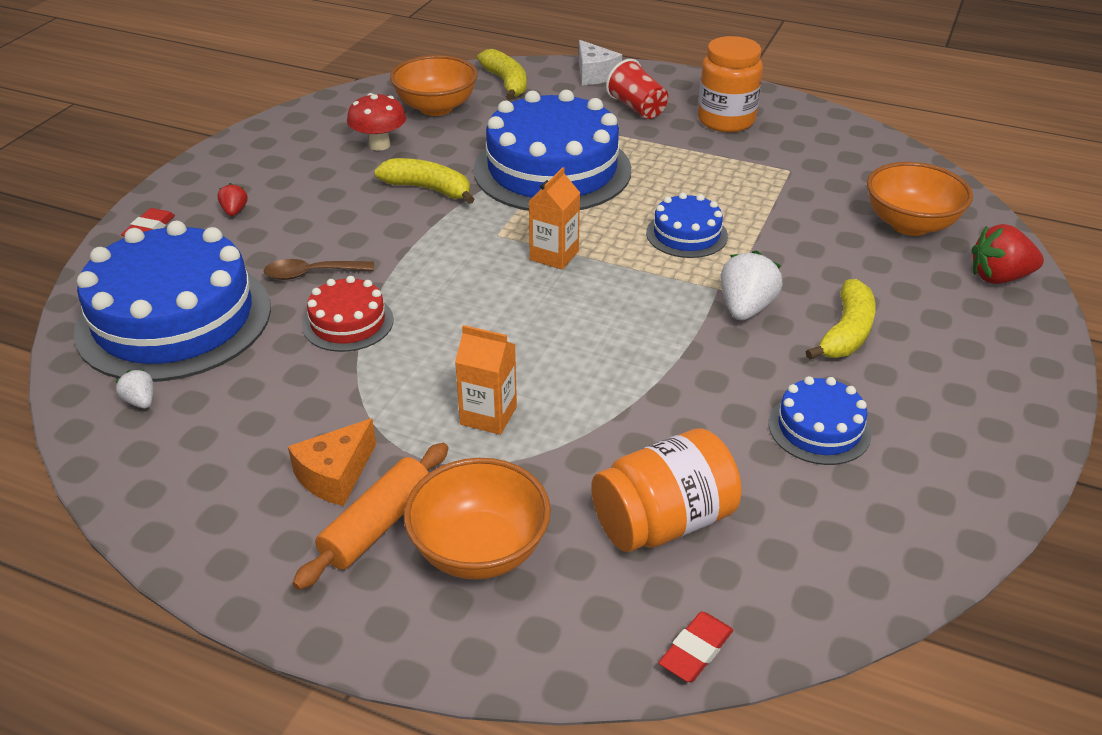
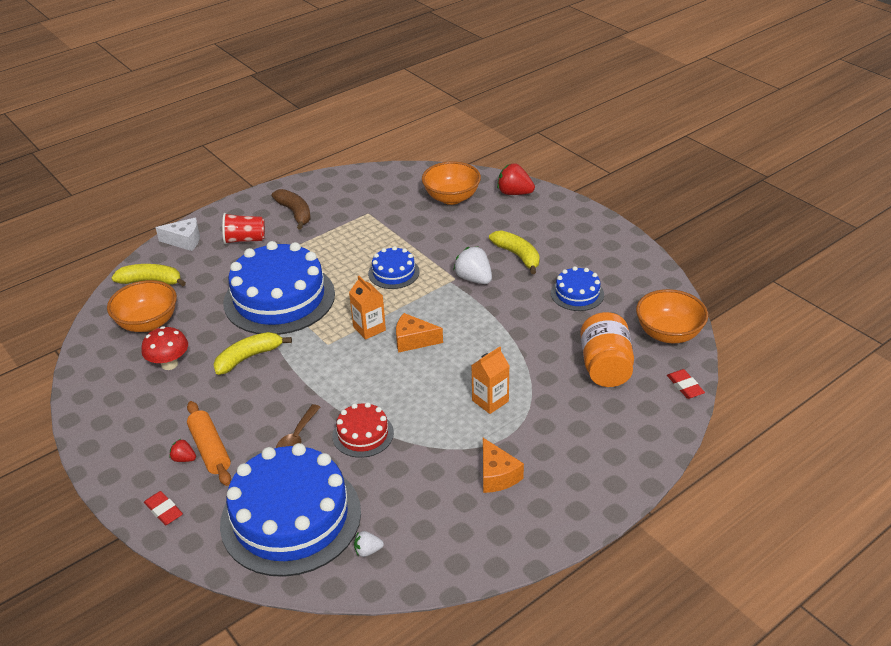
camera: 60 degrees left, 0 degrees up
orange rolling pin [292,443,449,590] -> orange rolling pin moved to [187,401,231,486]
orange bowl [404,458,551,580] -> orange bowl moved to [636,289,708,343]
orange jar [698,36,763,132] -> brown banana [272,189,311,230]
red strawberry [971,224,1044,284] -> red strawberry turned 90 degrees clockwise [497,163,535,195]
none -> orange cheese [396,313,443,353]

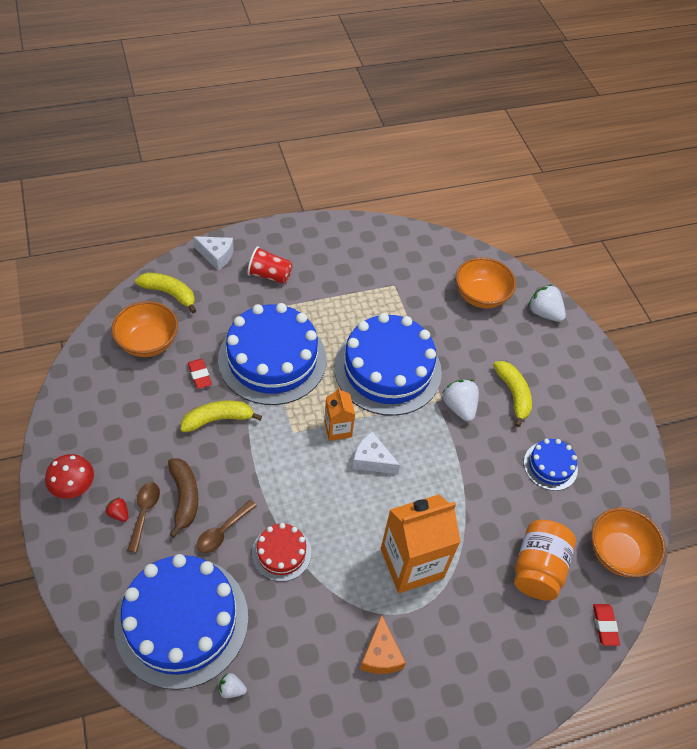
camera: 15 degrees right, 15 degrees up
red mushroom [141,326,188,370] -> red mushroom moved to [45,454,94,499]
red eraser [144,491,183,525] -> red eraser moved to [188,359,212,389]
orange rolling pin [187,401,231,486] -> brown spoon [127,482,160,553]
brown banana [272,189,311,230] -> brown banana moved to [168,458,198,538]
blue cake [368,246,419,289] -> blue cake [334,313,442,416], size x2.11
orange cheese [396,313,443,353] -> white cheese [352,431,400,474]
orange carton [472,347,510,414] -> orange carton [381,494,461,593], size x1.90
red strawberry [497,163,535,195] -> white strawberry [528,284,566,322]

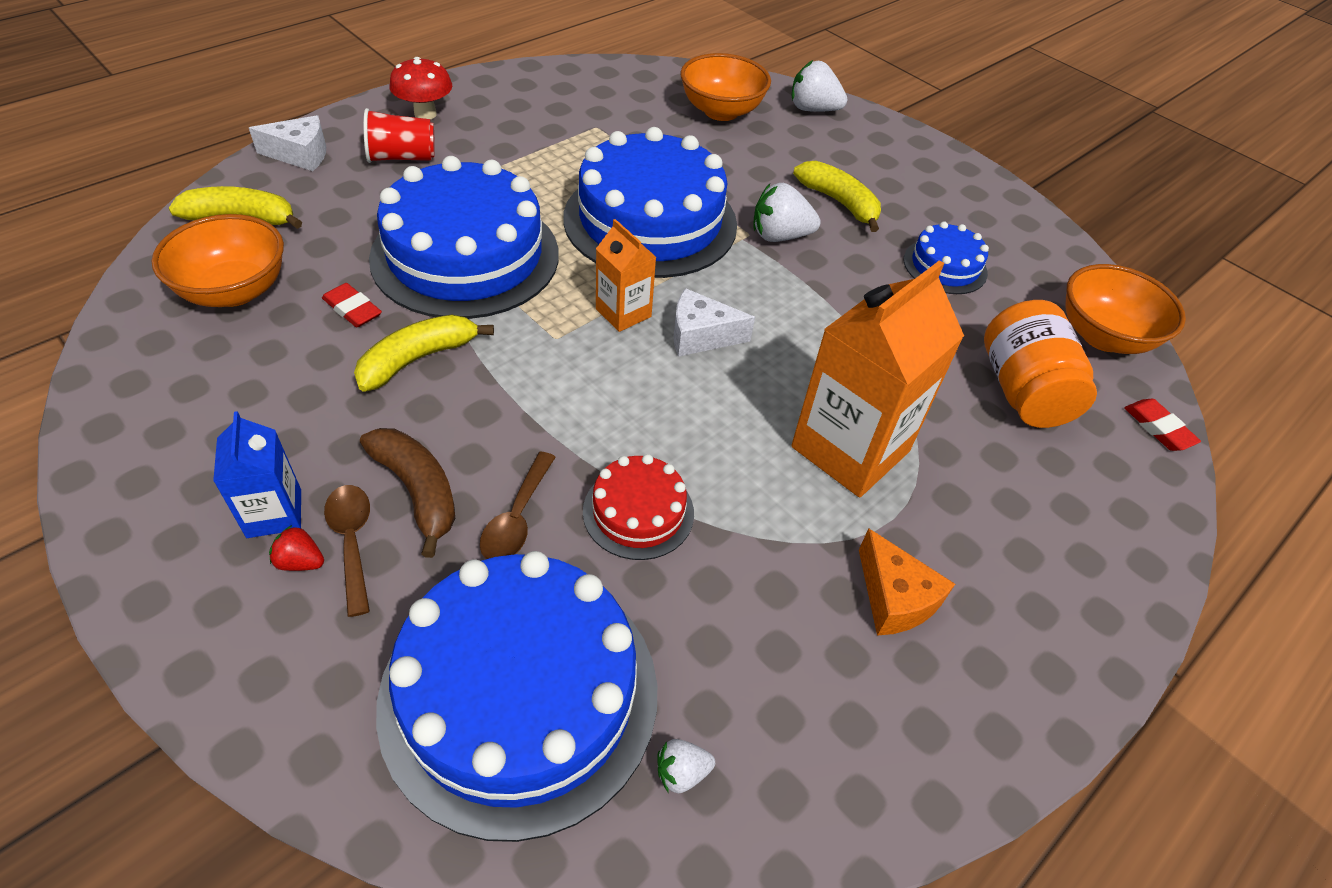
camera: 25 degrees left, 5 degrees down
red mushroom [45,454,94,499] -> red mushroom moved to [390,57,452,120]
white strawberry [443,379,479,422] -> white strawberry turned 45 degrees counterclockwise [753,183,821,242]
none -> blue carton [213,411,301,538]

